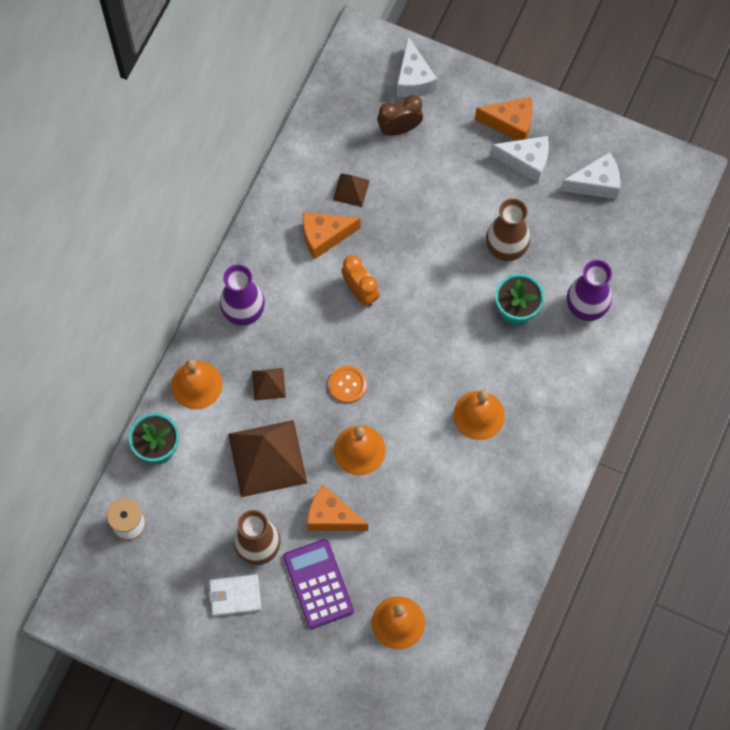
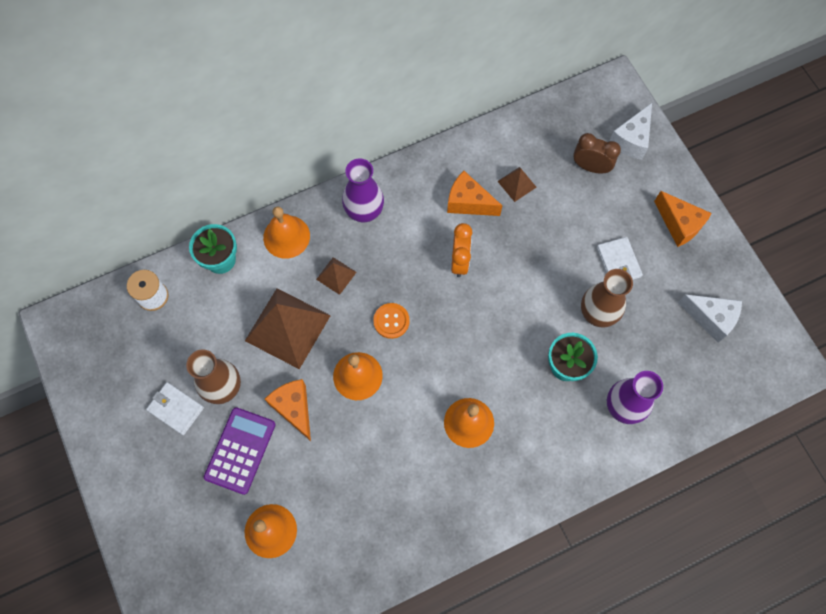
camera: 40 degrees right, 0 degrees up
white cheese [490,136,549,183] -> none
none -> white wallet [597,237,643,280]

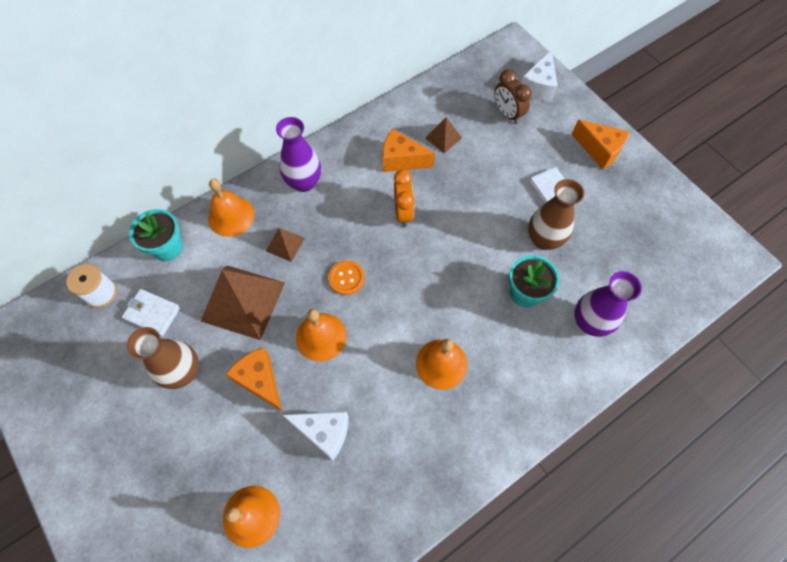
camera: 10 degrees left, 5 degrees down
white wallet [146,382,204,435] -> white wallet moved to [122,289,181,336]
purple calculator [204,407,276,495] -> none
brown clock [573,133,621,174] -> brown clock turned 135 degrees counterclockwise [494,69,532,124]
white cheese [678,294,742,343] -> white cheese moved to [283,411,349,460]

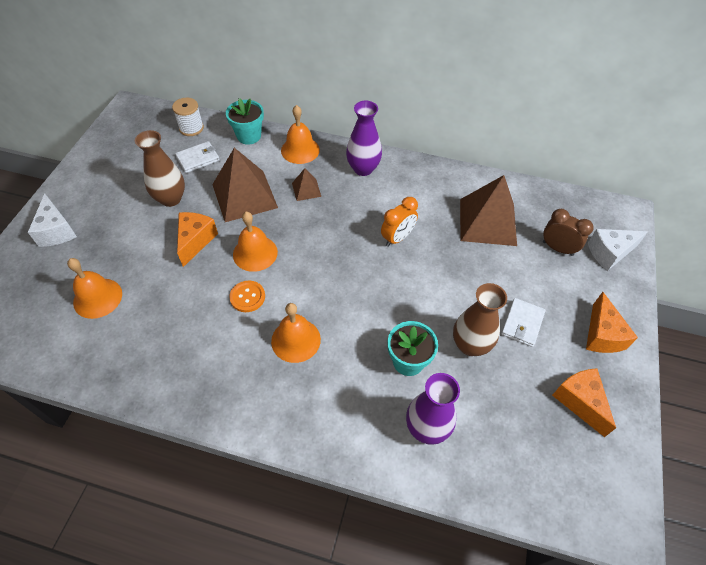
camera: 50 degrees right, 10 degrees down
white wallet [122,289,181,336] -> white wallet turned 75 degrees clockwise [175,141,220,173]
white cheese [283,411,349,460] -> white cheese moved to [28,193,77,247]
orange button [328,260,365,295] -> orange button moved to [229,281,265,312]
orange cheese [383,129,435,172] -> orange cheese moved to [552,368,616,437]
brown pyramid [425,117,462,153] -> brown pyramid [460,175,517,246], size x2.11
brown clock [494,69,532,124] -> brown clock turned 105 degrees clockwise [543,209,594,256]

